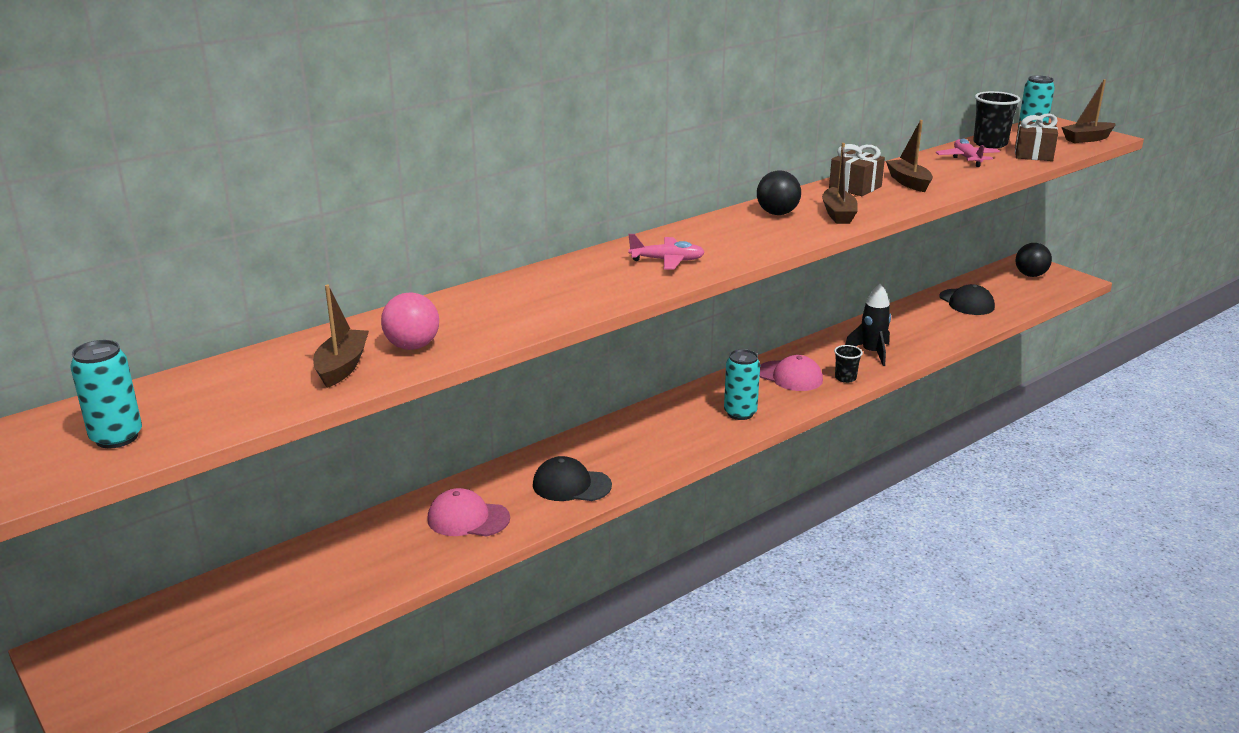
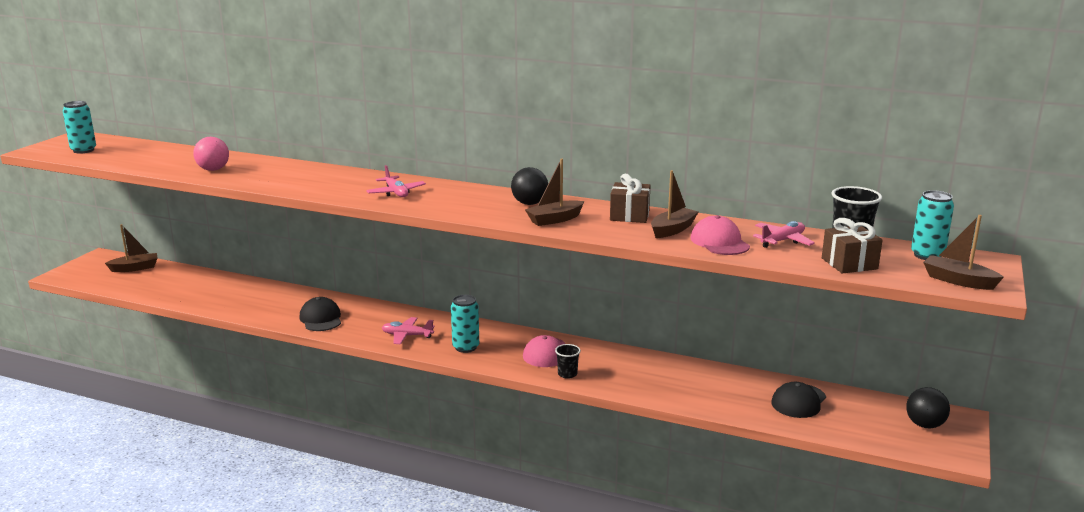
camera: 60 degrees right, 5 degrees down
brown boat [313,285,369,388] -> brown boat moved to [105,224,158,272]
pink cap [427,488,510,536] -> pink cap moved to [690,215,750,255]
black rocket [845,284,891,366] -> none
none -> pink plane [382,317,435,344]

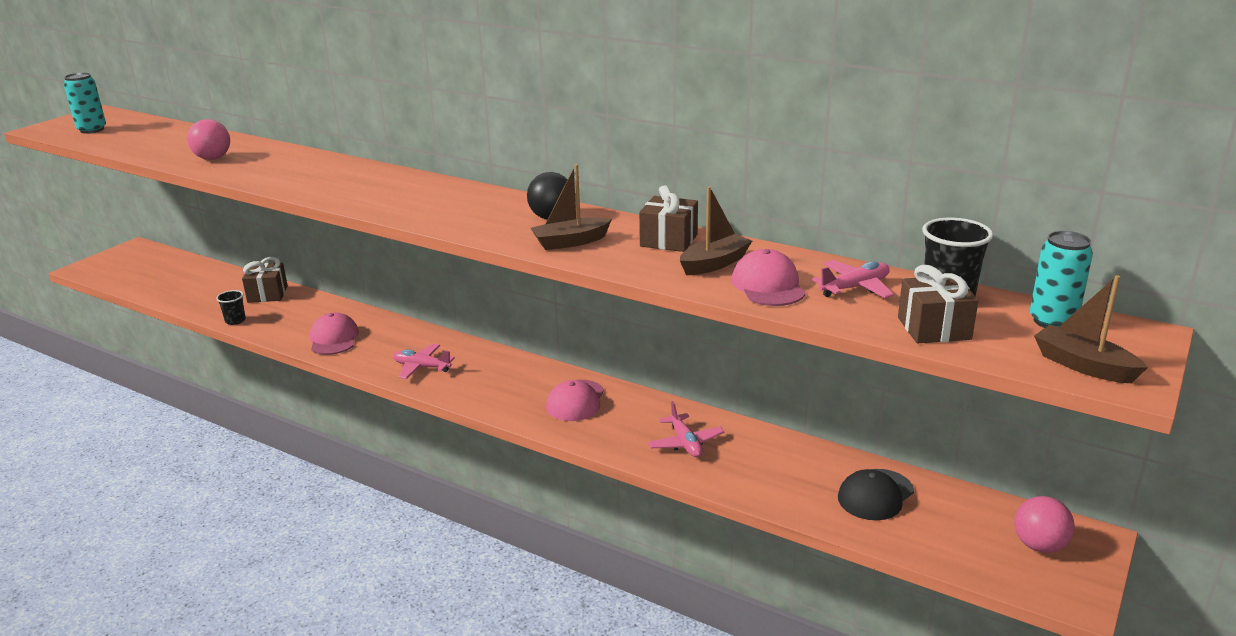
camera: 10 degrees right, 5 degrees up
brown boat [105,224,158,272] -> none
black cap [300,297,341,331] -> pink cap [310,312,359,355]
pink plane [366,165,426,197] -> pink plane moved to [648,401,724,457]
turquoise can [451,295,479,353] -> none
black cup [555,344,581,379] -> black cup moved to [216,290,246,325]
black ball [906,387,950,428] -> pink ball [1014,496,1075,553]
none -> brown gift [242,257,288,303]

